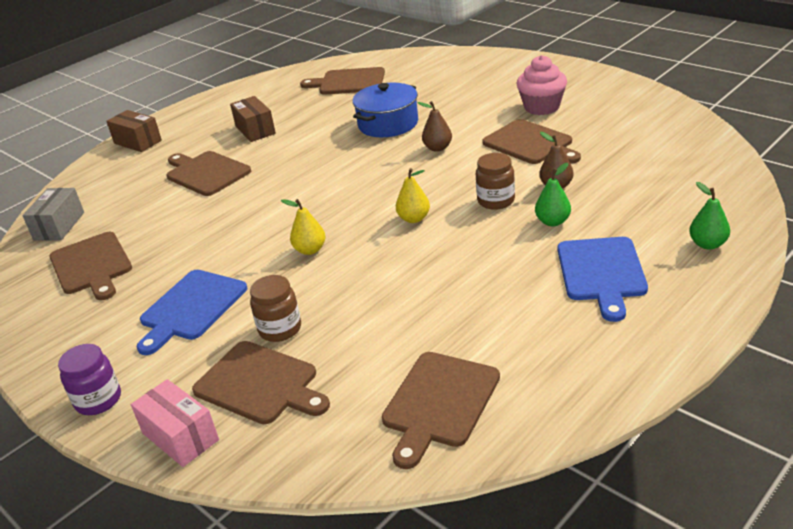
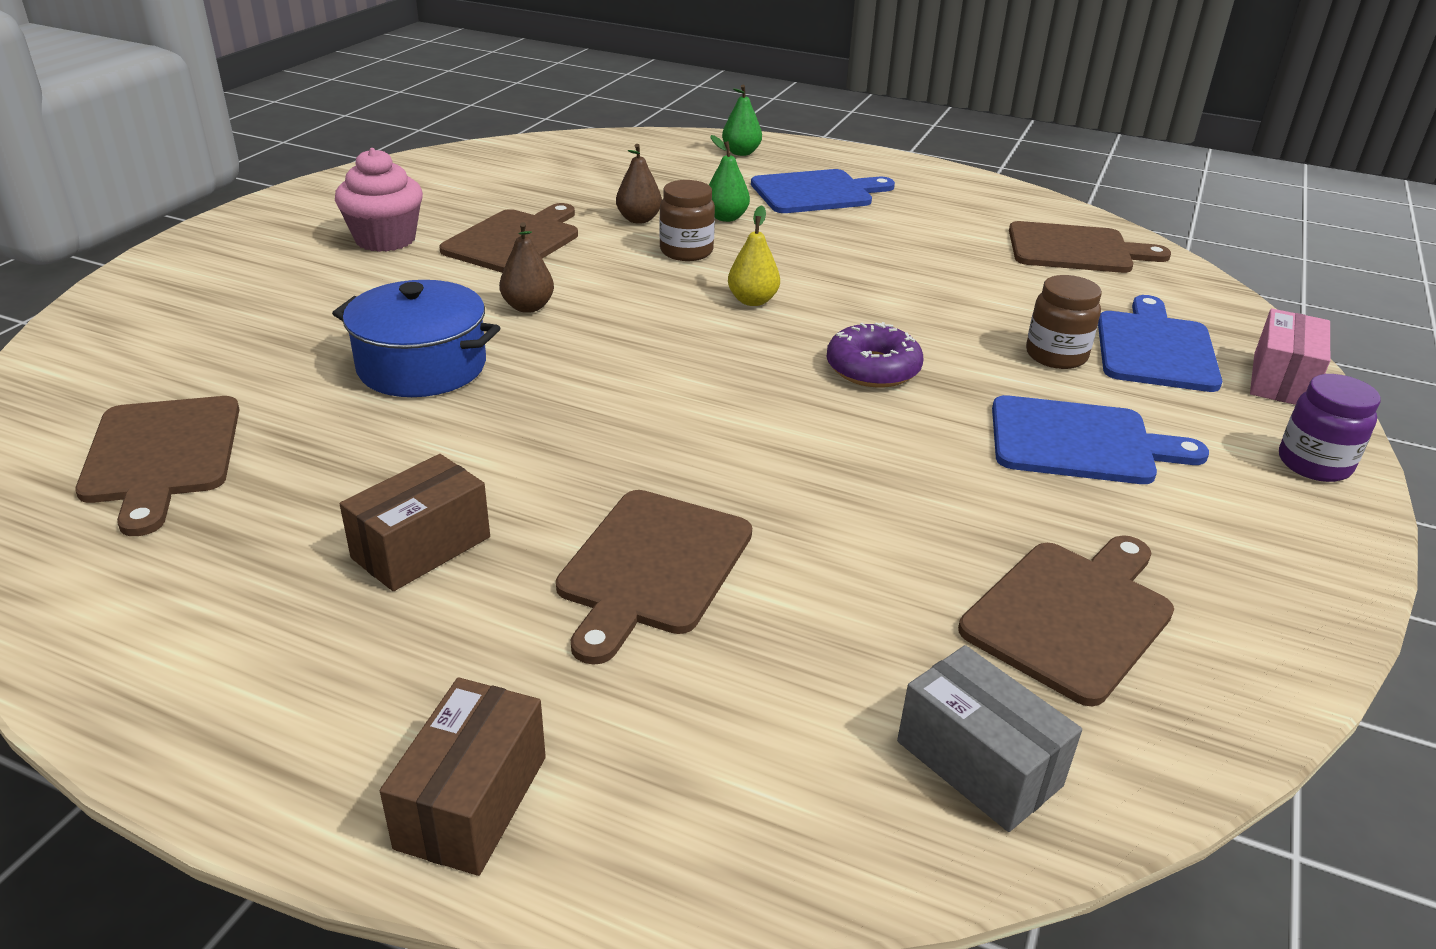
camera: 115 degrees left, 0 degrees up
grey box [22,188,84,241] -> grey box turned 60 degrees clockwise [897,645,1082,832]
brown cutting board [192,341,330,424] -> blue cutting board [1098,295,1222,392]
yellow pear [281,199,325,255] -> purple donut [827,322,923,388]

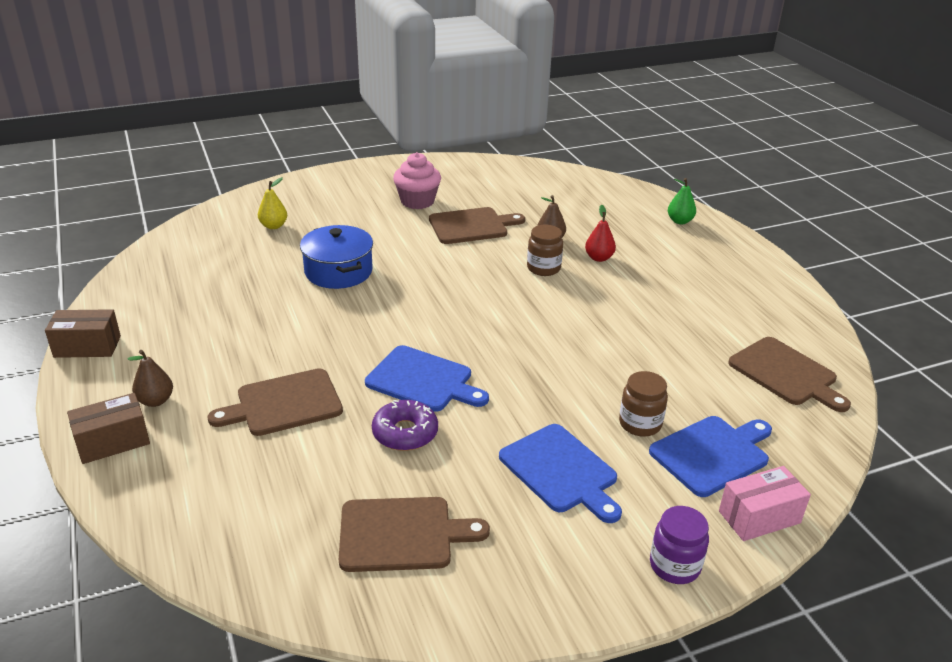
camera: 45 degrees right, 0 degrees up
brown cutting board [75,396,240,536] -> none
brown box [340,454,490,591] -> brown box moved to [45,309,121,358]
brown pear [499,222,554,313] -> brown pear moved to [127,350,173,407]
green pear [709,135,750,222] -> red pear [585,205,616,262]
yellow pear [728,205,780,306] -> yellow pear moved to [258,177,287,229]
blue cutting board [751,169,895,213] -> blue cutting board moved to [365,345,489,412]
purple donut [827,322,923,388] -> purple donut moved to [372,400,438,451]
grey box [897,645,1082,832] -> none

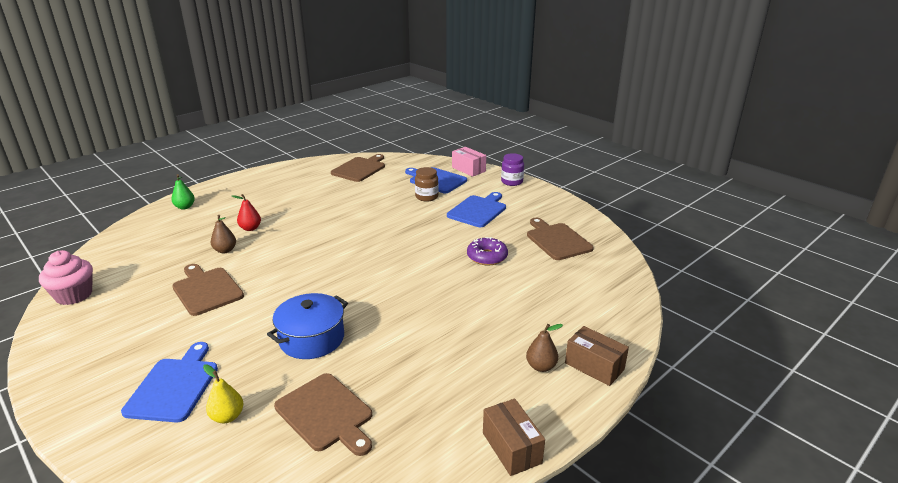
camera: 110 degrees left, 5 degrees down
brown cutting board [208,368,343,436] -> brown cutting board moved to [274,373,372,456]
blue cutting board [365,345,489,412] -> blue cutting board moved to [121,342,218,423]
pink cupcake [393,152,441,209] -> pink cupcake moved to [39,250,93,305]
brown jar [527,225,563,276] -> none

